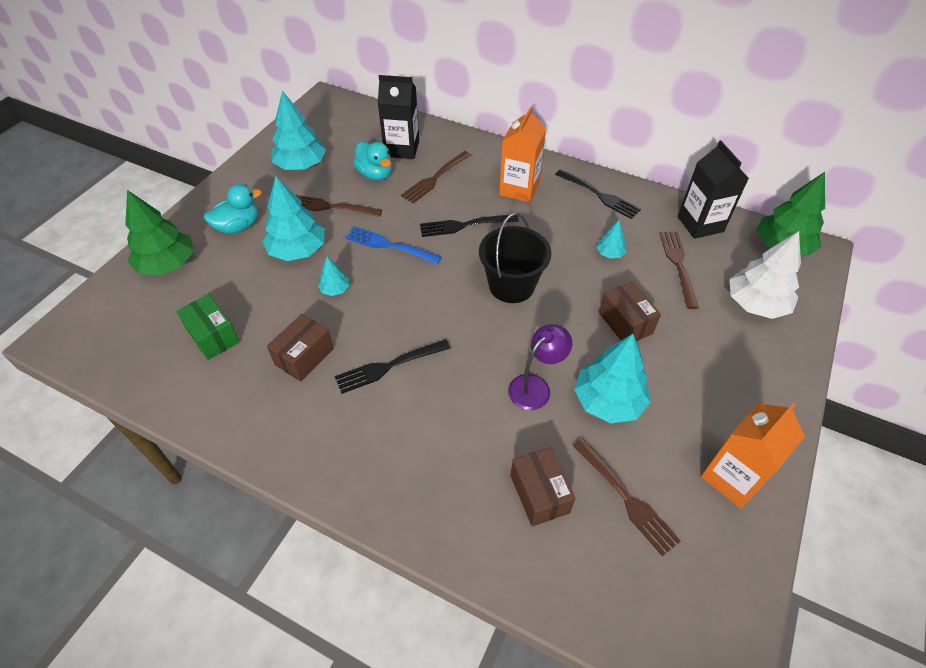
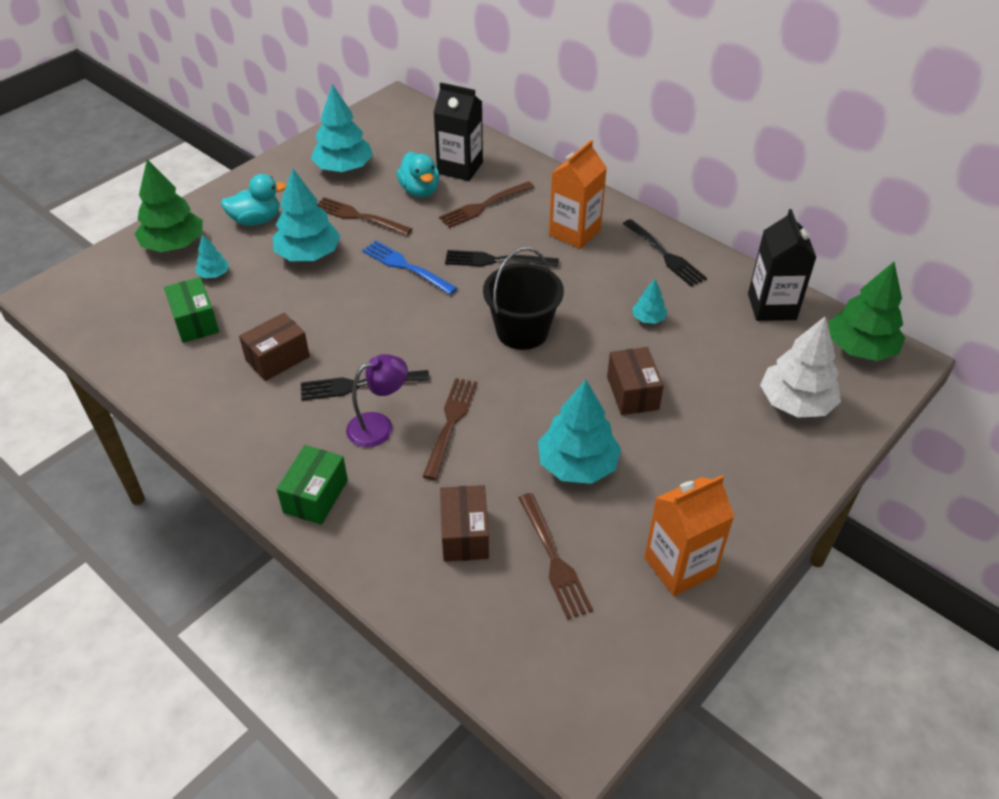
camera: 15 degrees right, 5 degrees down
turquoise tree [318,257,349,296] -> turquoise tree moved to [195,234,229,278]
purple lamp [508,324,572,410] -> purple lamp moved to [346,354,408,448]
brown fork [660,232,699,309] -> brown fork moved to [422,378,477,480]
none -> green box [276,445,348,525]

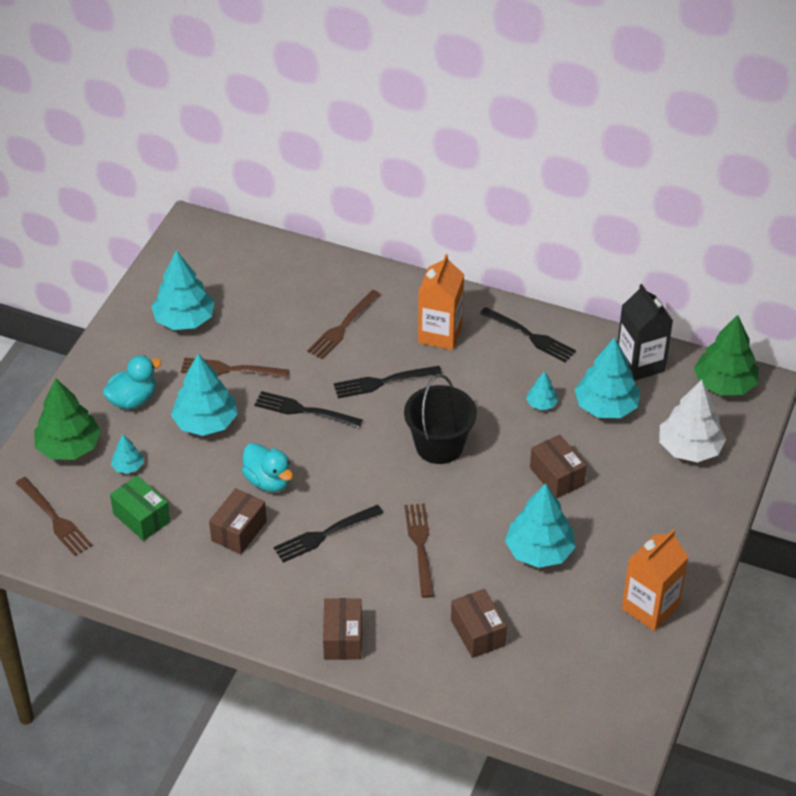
camera: 20 degrees left, 0 degrees up
green box [276,445,348,525] -> brown box [323,598,362,660]
purple lamp [346,354,408,448] -> none
blue fork [362,241,457,295] -> black fork [254,391,363,428]
turquoise duck [397,152,440,198] -> turquoise duck moved to [242,443,293,492]
black carton [433,82,483,181] -> none
brown fork [518,493,593,620] -> brown fork moved to [16,477,92,556]
none -> turquoise tree [574,337,640,418]

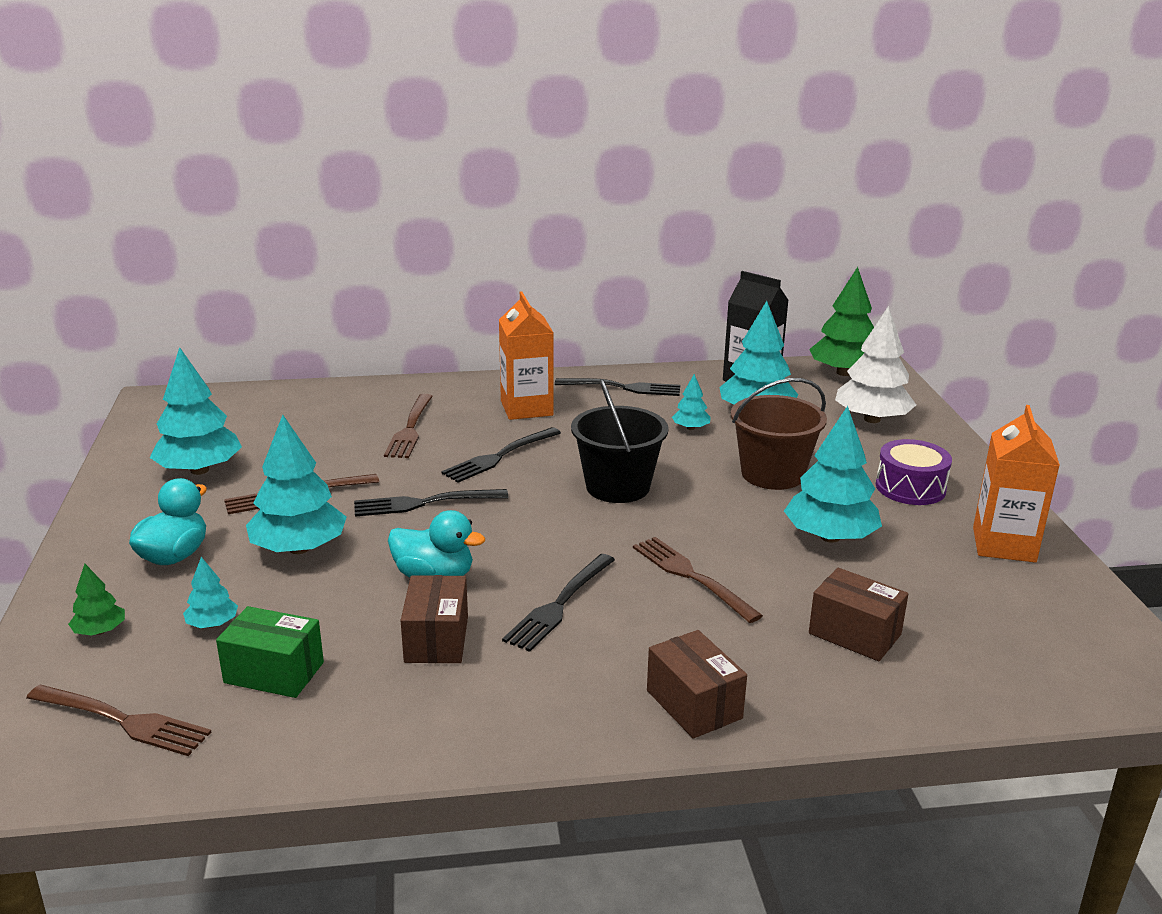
camera: 30 degrees left, 20 degrees down
green tree [34,378,101,460] -> green tree [68,564,125,636], size x0.49
brown box [530,435,587,498] -> brown bucket [731,378,827,490]
none -> purple drum [876,439,952,505]

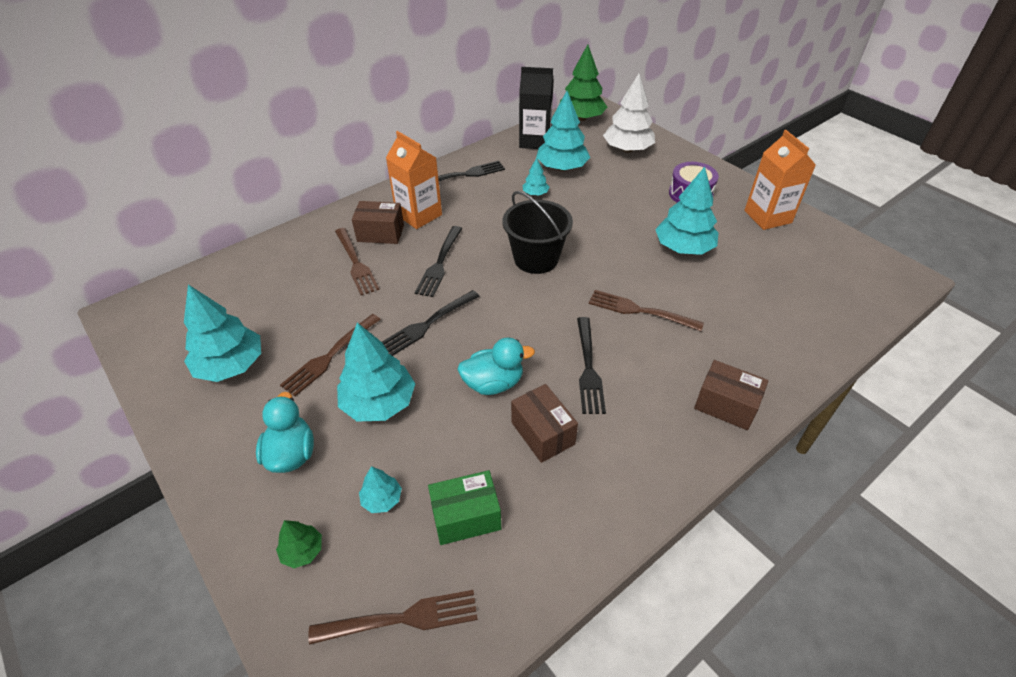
camera: 30 degrees left, 20 degrees up
brown bucket [731,378,827,490] -> none
brown box [809,568,908,661] -> brown box moved to [352,201,404,244]

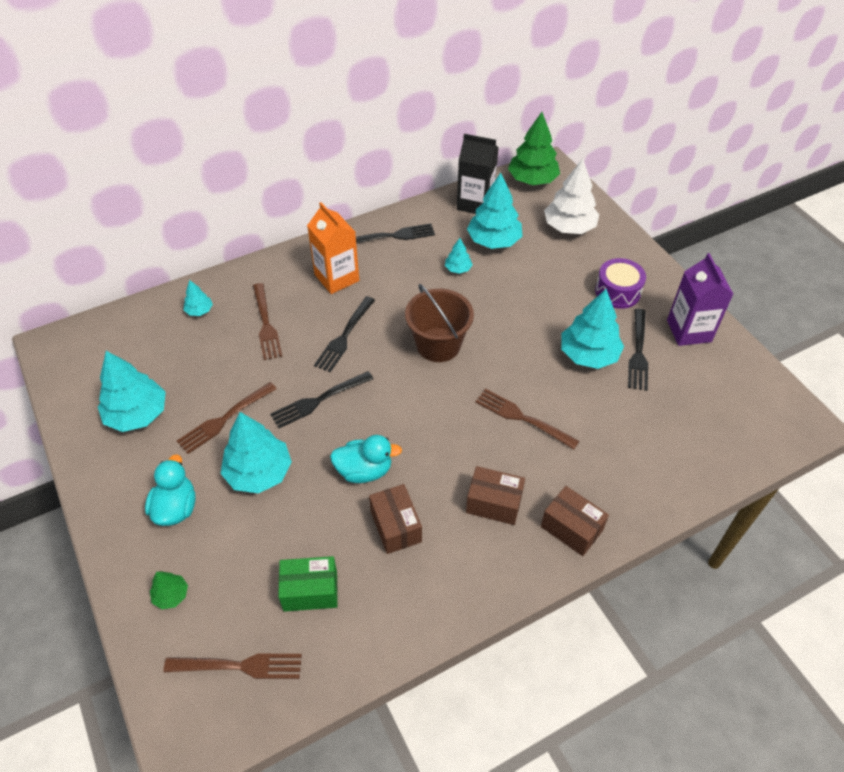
camera: 10 degrees right, 5 degrees up
brown box [352,201,404,244] -> brown box moved to [466,466,525,525]
turquoise tree [359,466,402,513] -> turquoise tree moved to [184,280,213,316]
black bucket [503,191,573,274] -> brown bucket [405,284,474,362]
black fork [577,317,606,414] -> black fork moved to [628,309,648,391]
orange carton [744,130,816,230] -> purple carton [667,253,734,346]

